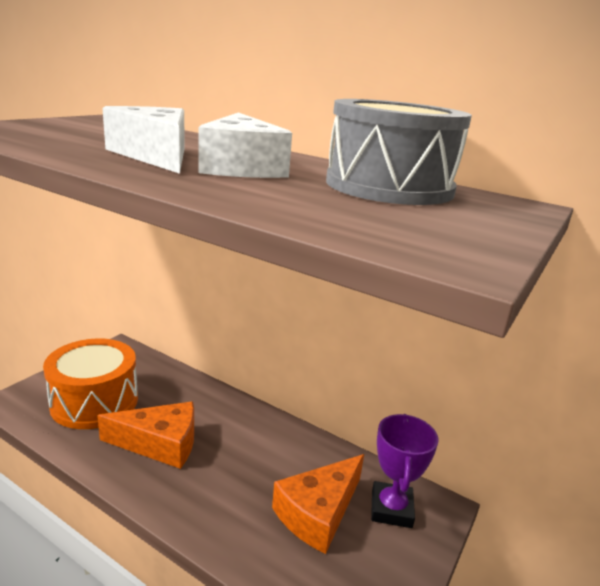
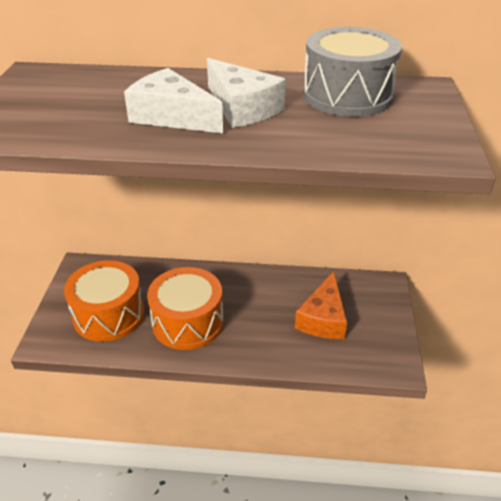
camera: 25 degrees left, 15 degrees up
orange cheese [97,402,194,469] -> orange drum [147,267,224,350]
purple trophy [371,414,438,528] -> none

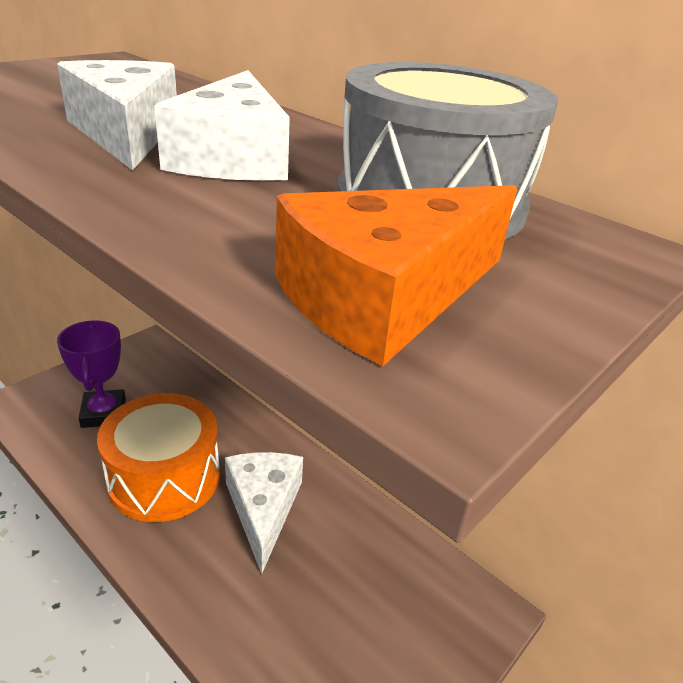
camera: 35 degrees right, 5 degrees down
orange drum [64,260,144,342] -> purple trophy [57,320,126,428]
orange cheese [295,271,347,339] -> orange cheese moved to [276,185,518,366]
none -> white cheese [225,452,303,574]

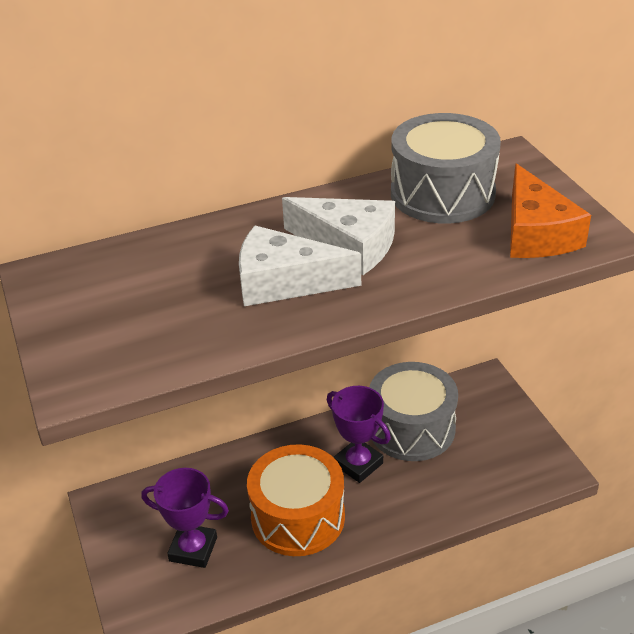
camera: 60 degrees left, 5 degrees up
white cheese [225,452,303,574] -> purple trophy [327,386,391,483]
none -> grey drum [369,362,458,461]

